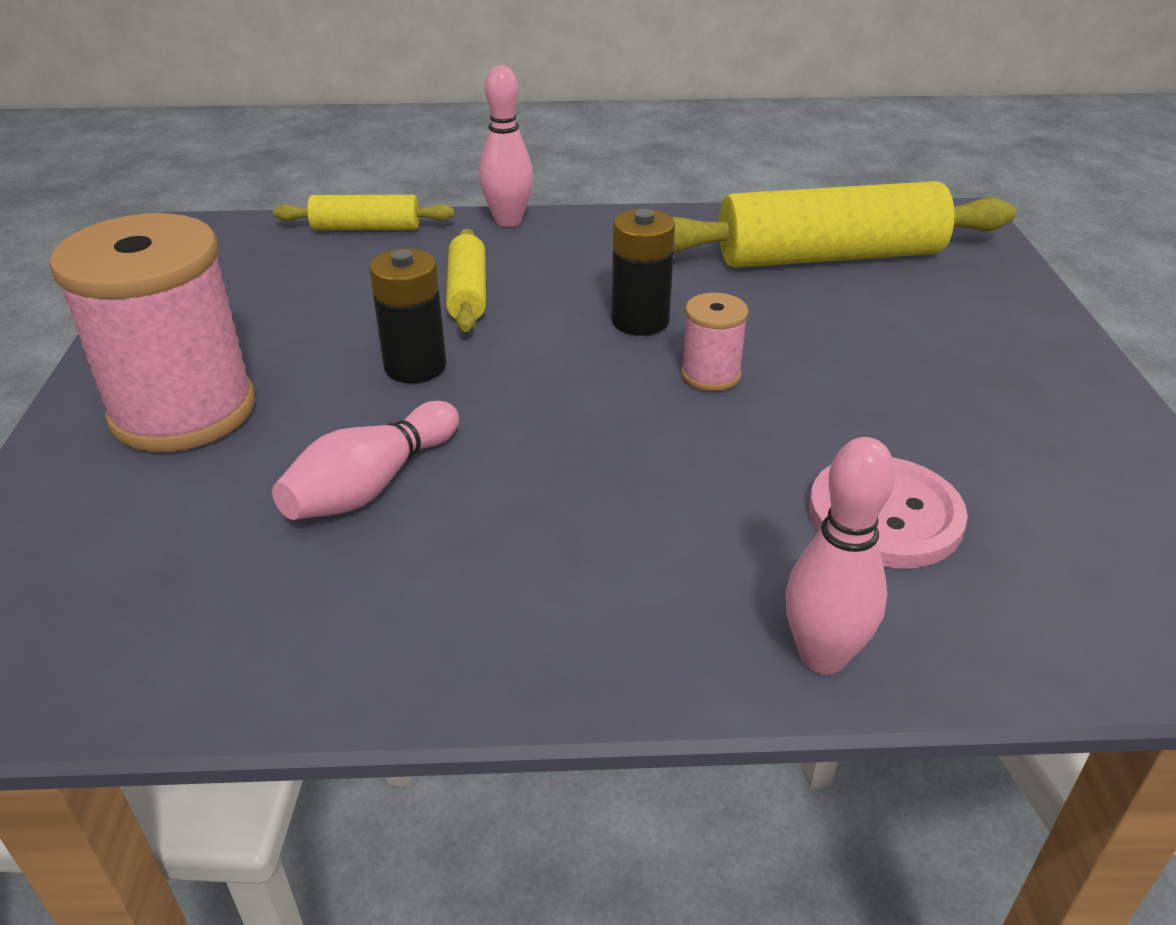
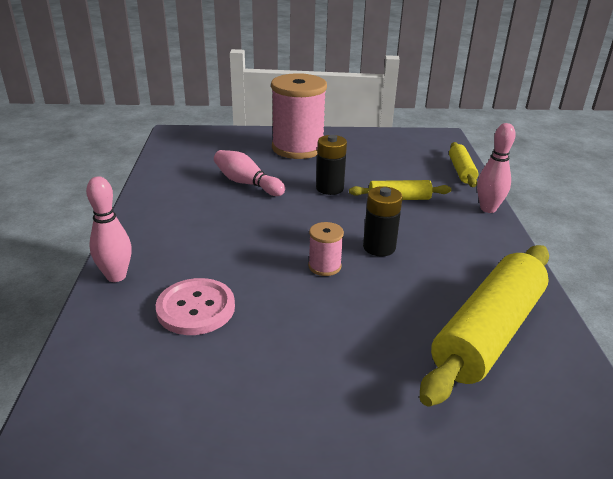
camera: 90 degrees right, 5 degrees down
yellow rolling pin [672,181,1016,268] -> yellow rolling pin turned 45 degrees clockwise [420,245,549,406]

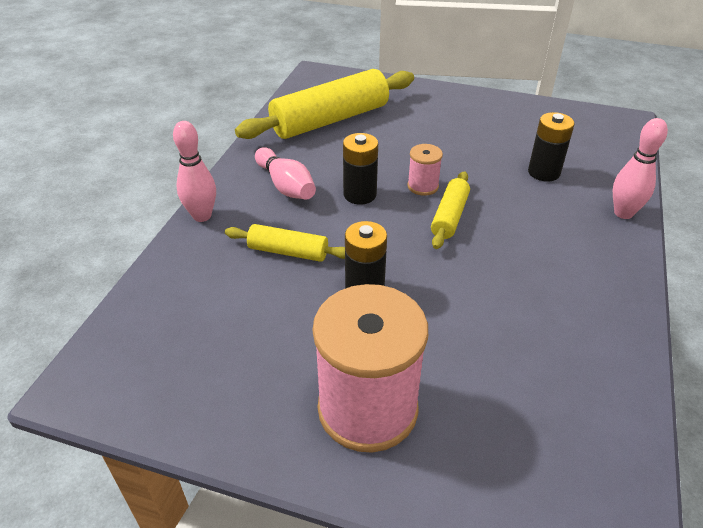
camera: 160 degrees left, 10 degrees up
pink button [156,278,235,335] -> black battery [528,112,574,182]
pink bowling pin [214,150,285,196] -> pink bowling pin moved to [255,147,316,200]
yellow rolling pin [449,142,479,187] -> yellow rolling pin moved to [431,171,470,249]

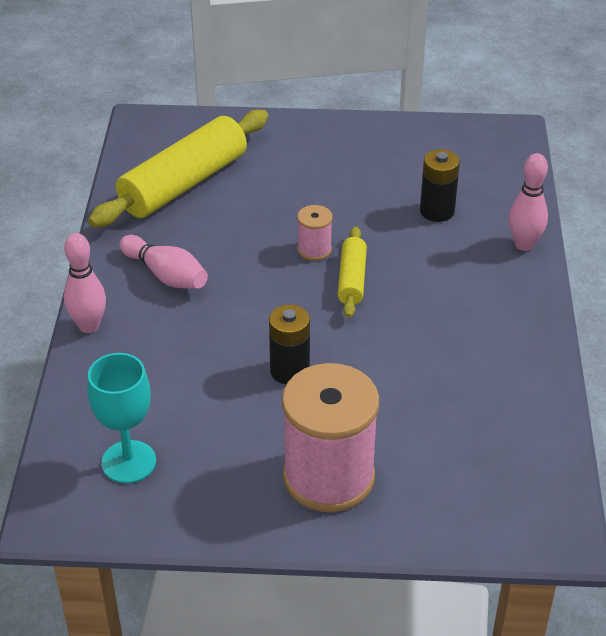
camera: 15 degrees left, 0 degrees up
yellow rolling pin [225,224,345,262] -> none
black battery [343,133,378,205] -> none
none -> turquoise goblet [87,353,156,483]

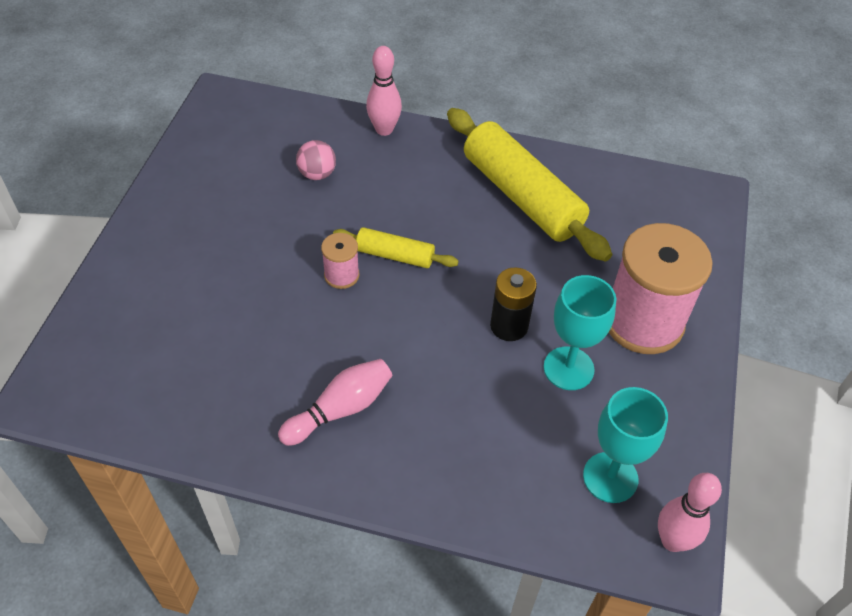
camera: 80 degrees left, 10 degrees up
pink bowling pin [64,233,106,333] -> pink bowling pin moved to [658,473,722,552]
yellow rolling pin [88,110,268,227] -> yellow rolling pin moved to [447,108,612,261]
black battery [420,149,460,222] -> pink ball [296,140,336,180]
none -> turquoise goblet [544,275,616,390]

